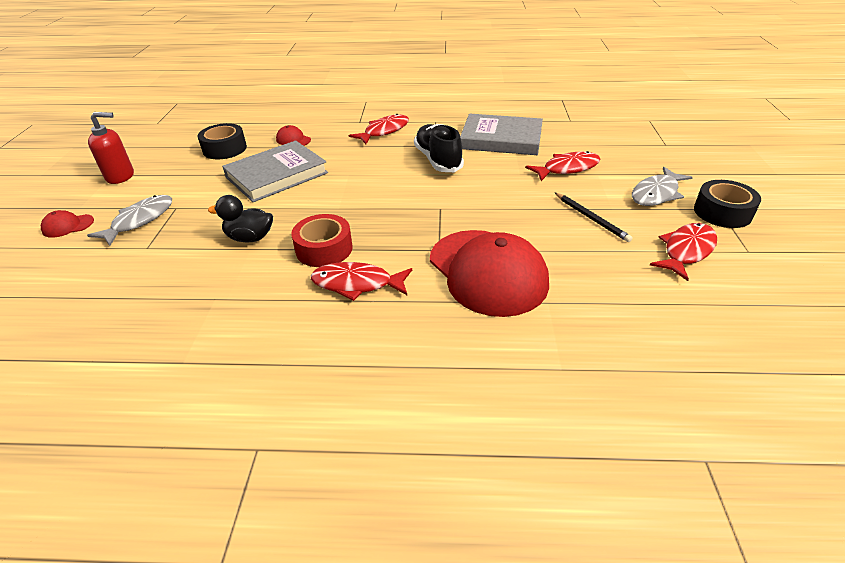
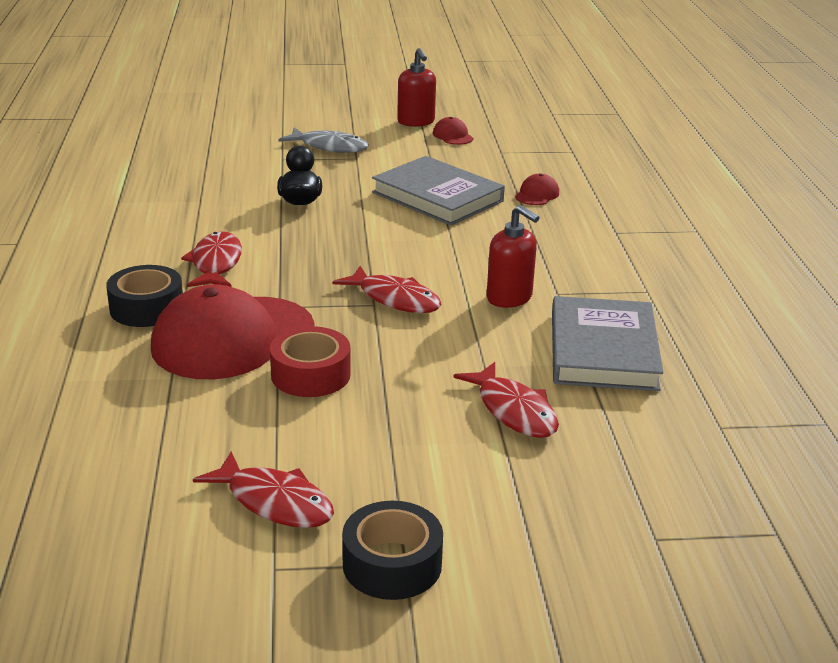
camera: 80 degrees right, 10 degrees down
red cap [41,210,94,238] -> red cap moved to [433,117,474,145]
black tape [197,123,247,159] -> black tape moved to [106,265,183,327]
red tape [291,214,353,267] -> red tape moved to [270,326,351,397]
red fish [348,114,409,144] -> red fish moved to [333,266,442,313]
black shoe [414,124,464,172] -> red soap dispenser [487,205,540,308]
black pencil [555,193,633,242] -> none
grey fish [632,167,693,206] -> none

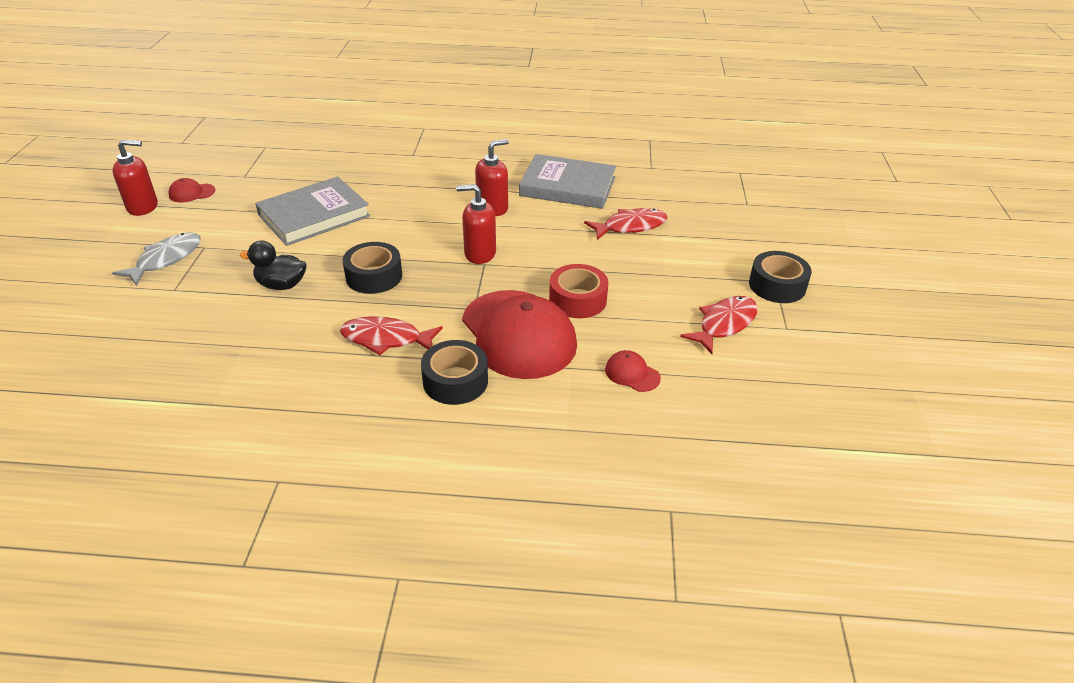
camera: 80 degrees left, 10 degrees up
red fish [333,266,442,313] -> red soap dispenser [456,184,496,264]
red cap [515,174,559,205] -> red cap moved to [605,350,661,392]
none -> black tape [343,242,402,294]

